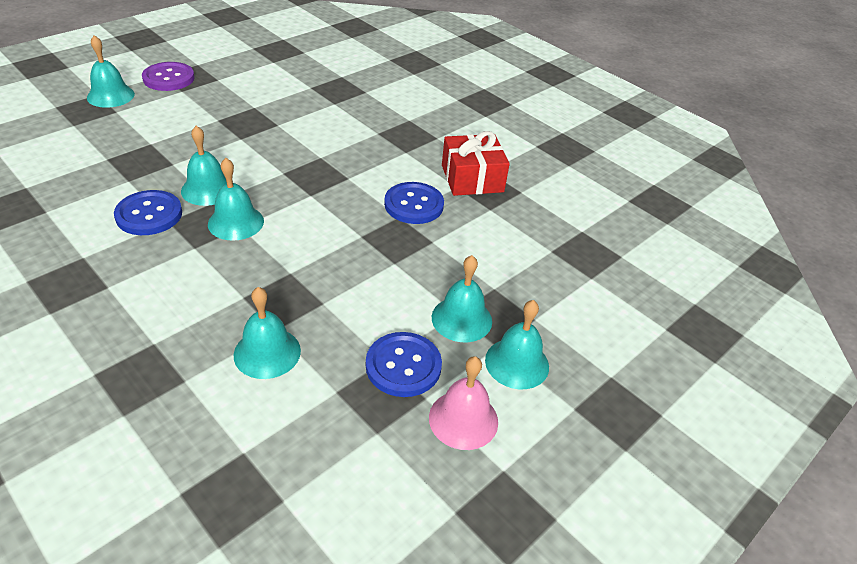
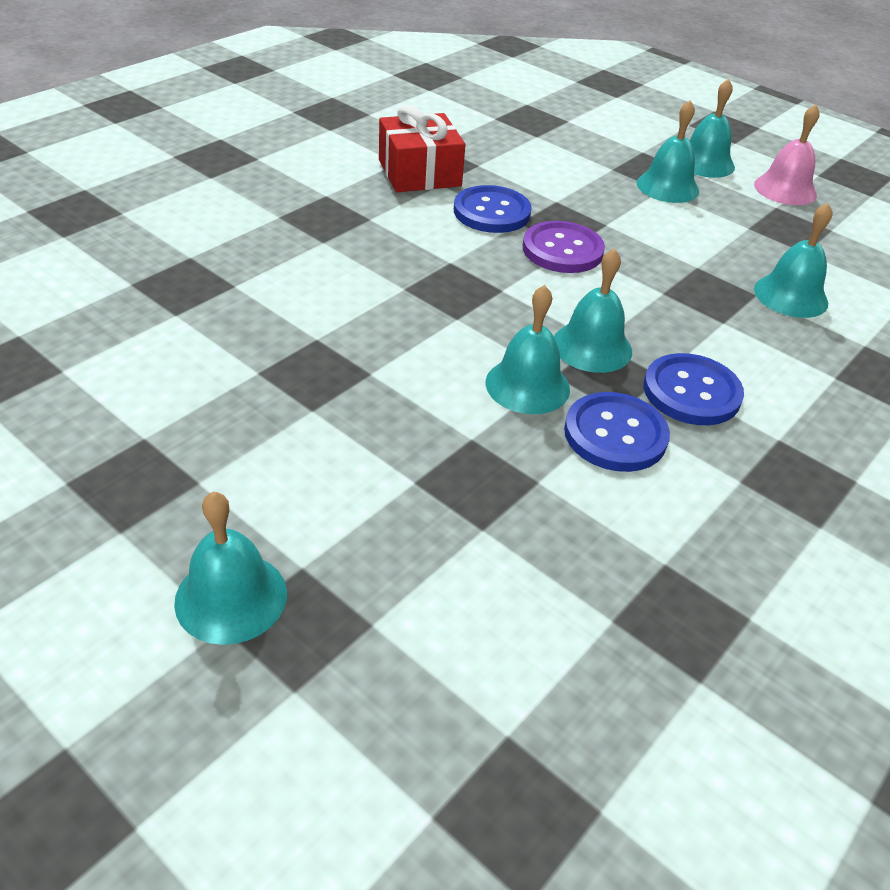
camera: 95 degrees left, 0 degrees up
purple button [142,62,195,91] -> purple button moved to [523,221,605,273]
blue button [366,332,442,397] -> blue button moved to [643,353,744,425]

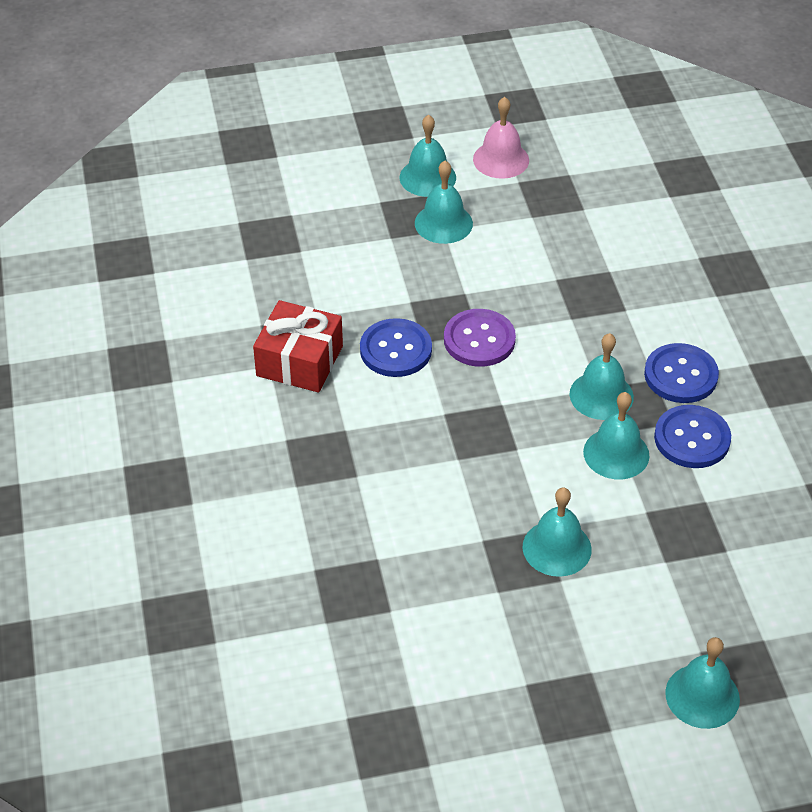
camera: 50 degrees left, 5 degrees up
turquoise bell [754,203,832,318] -> turquoise bell moved to [523,487,592,577]

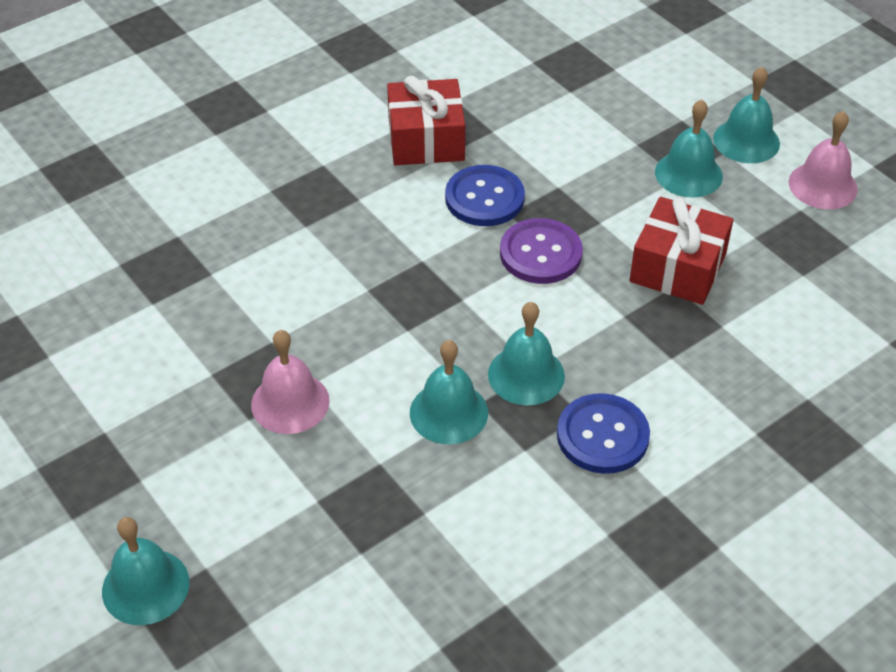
camera: 65 degrees right, 0 degrees up
turquoise bell [523,487,592,577] -> pink bell [251,330,330,434]
blue button [654,405,731,468] -> none
none -> red gift [629,197,734,305]

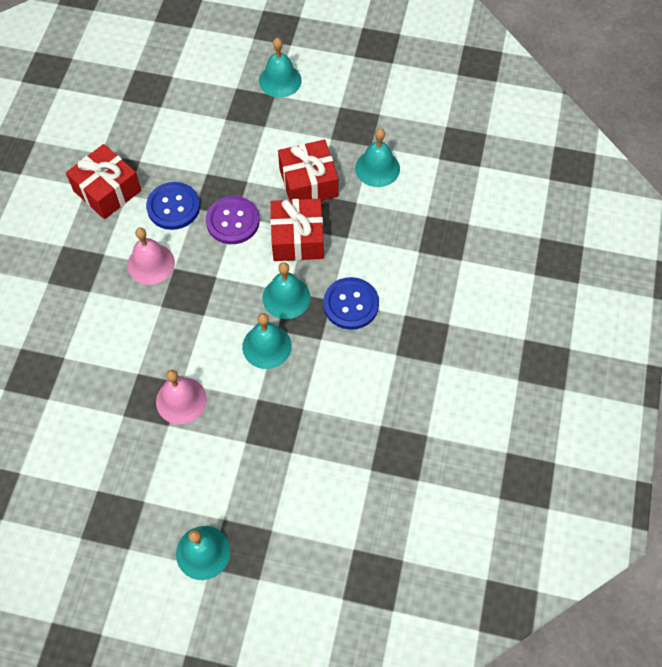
camera: 40 degrees left, 15 degrees up
turquoise bell [655,99,723,198] -> turquoise bell moved to [355,128,400,187]
pink bell [789,111,858,209] -> pink bell moved to [127,227,175,285]
none -> red gift [270,199,324,261]

